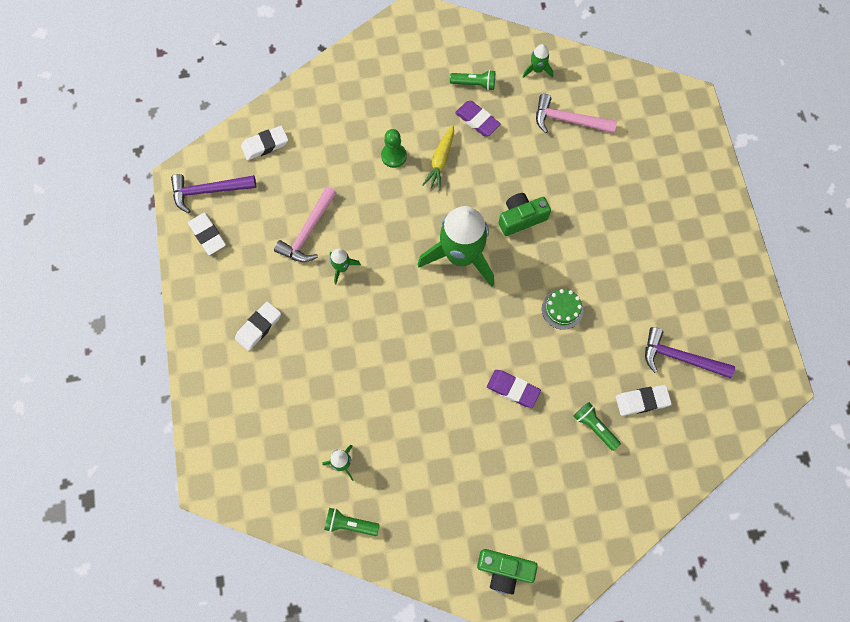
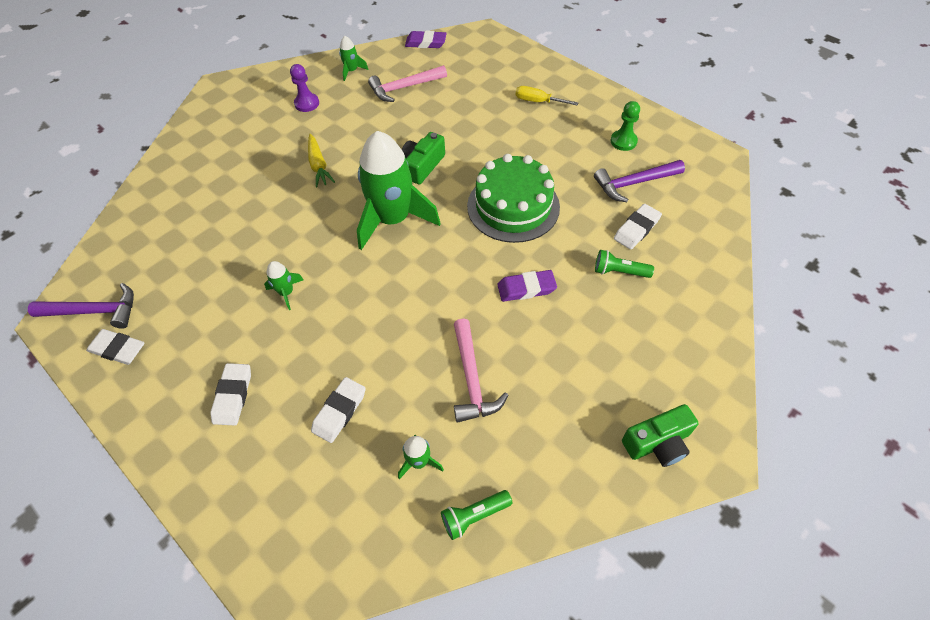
camera: 35 degrees left, 15 degrees down
purple hammer [171,174,256,213] -> purple hammer turned 135 degrees counterclockwise [28,283,134,329]
white eraser [241,126,288,160] -> white eraser moved to [311,377,366,443]
pink hammer [274,186,336,262] -> pink hammer moved to [454,319,508,423]
green pawn [381,129,407,168] -> green pawn moved to [610,101,640,151]
green flashlight [450,70,495,91] -> purple pawn [290,64,319,112]
purple eraser [455,101,501,136] -> purple eraser moved to [405,30,447,48]
green cake [542,289,583,330] -> green cake [467,154,560,243], size x2.14
none -> yellow screwdriver [516,86,578,106]

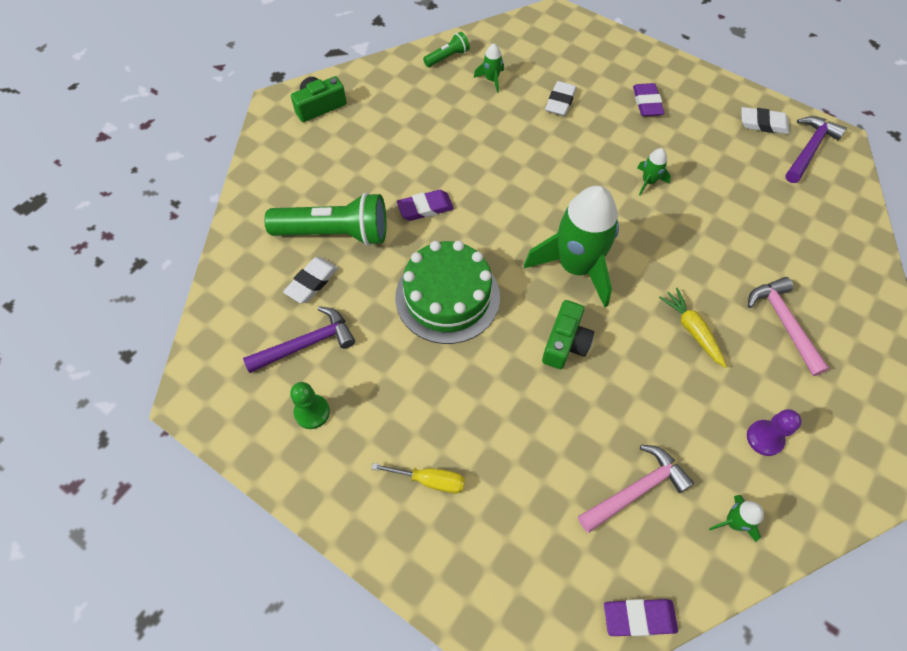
camera: 170 degrees right, 5 degrees up
purple hammer [28,283,134,329] -> purple hammer turned 135 degrees clockwise [785,116,847,183]
white eraser [210,363,251,426] -> purple eraser [633,83,664,116]
pink hammer [454,319,508,423] -> pink hammer moved to [748,277,829,376]
green flashlight [595,250,654,278] -> green flashlight [264,192,386,246], size x2.09

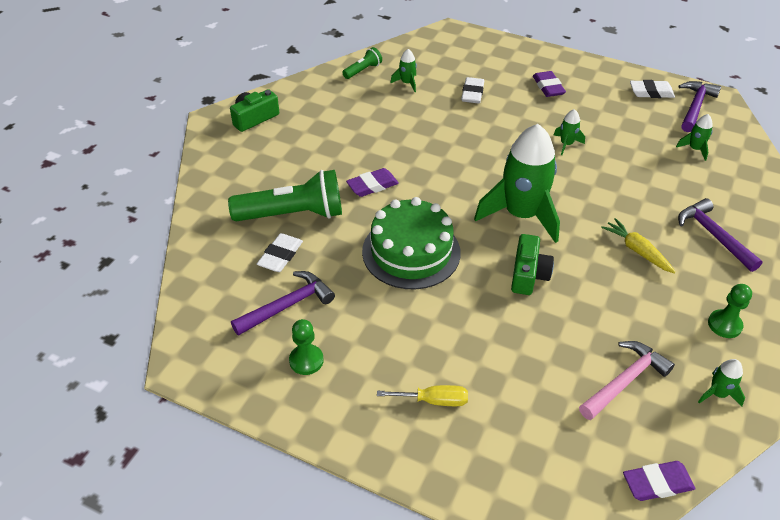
camera: 10 degrees left, 15 degrees down
purple pawn [747,409,802,456] -> green pawn [708,284,752,338]
pink hammer [748,277,829,376] -> purple hammer [678,198,763,272]
none -> green rocket [676,114,713,161]

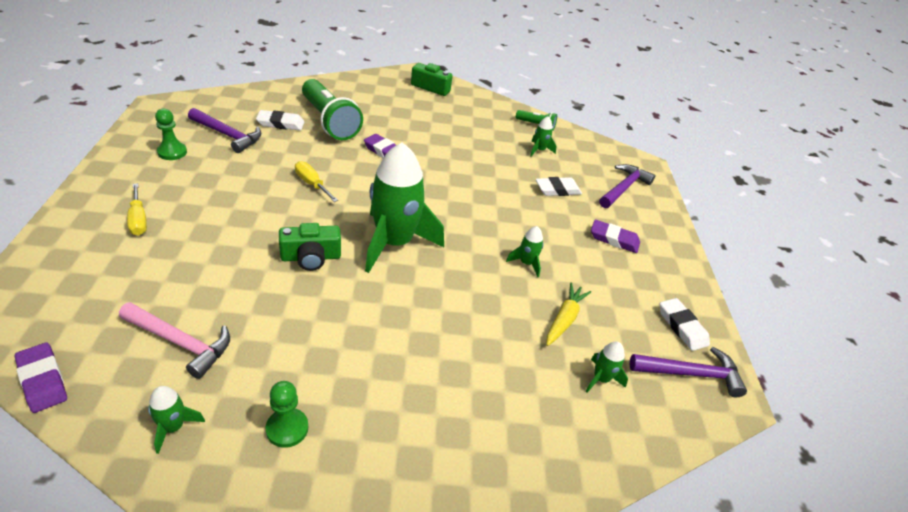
camera: 60 degrees right, 5 degrees down
green cake [362,197,461,289] -> yellow screwdriver [295,161,338,202]
purple eraser [533,71,566,97] -> purple eraser turned 60 degrees clockwise [591,220,640,253]
yellow carrot [601,218,676,274] -> yellow carrot moved to [546,283,591,346]
purple hammer [678,198,763,272] -> purple hammer moved to [599,164,655,208]

